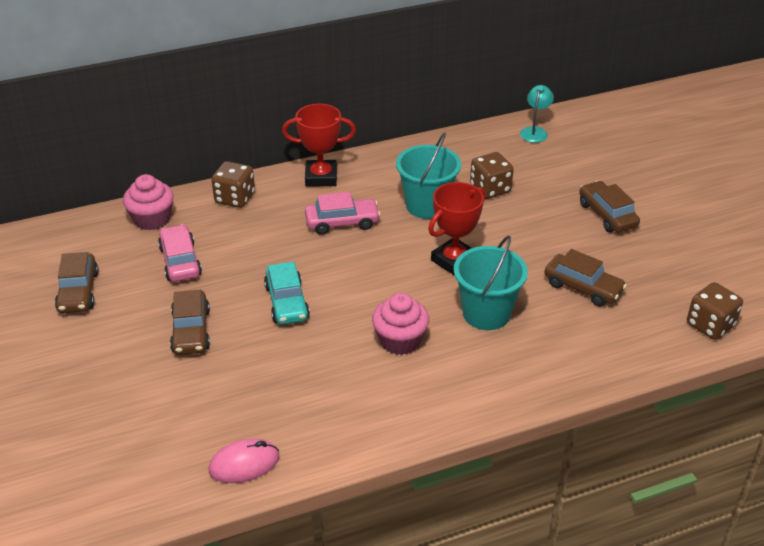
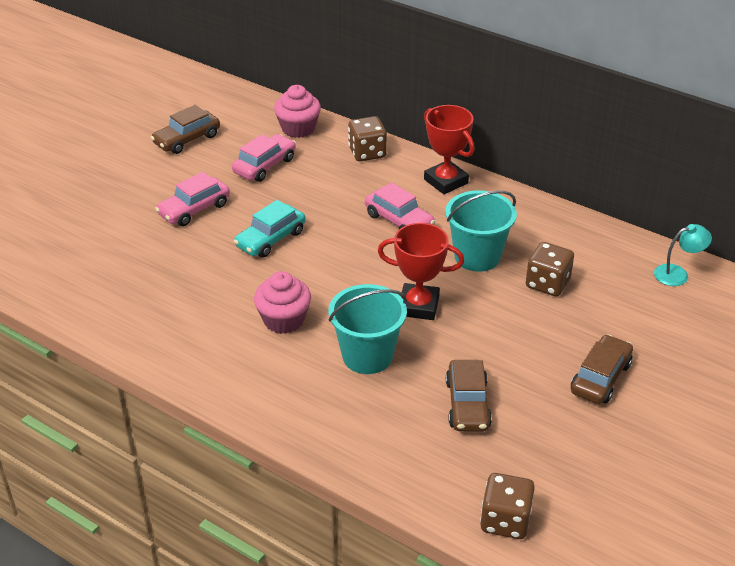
camera: 55 degrees right, 0 degrees up
brown car [170,290,210,355] -> pink car [155,172,230,226]
pink mouse [209,439,279,483] -> none

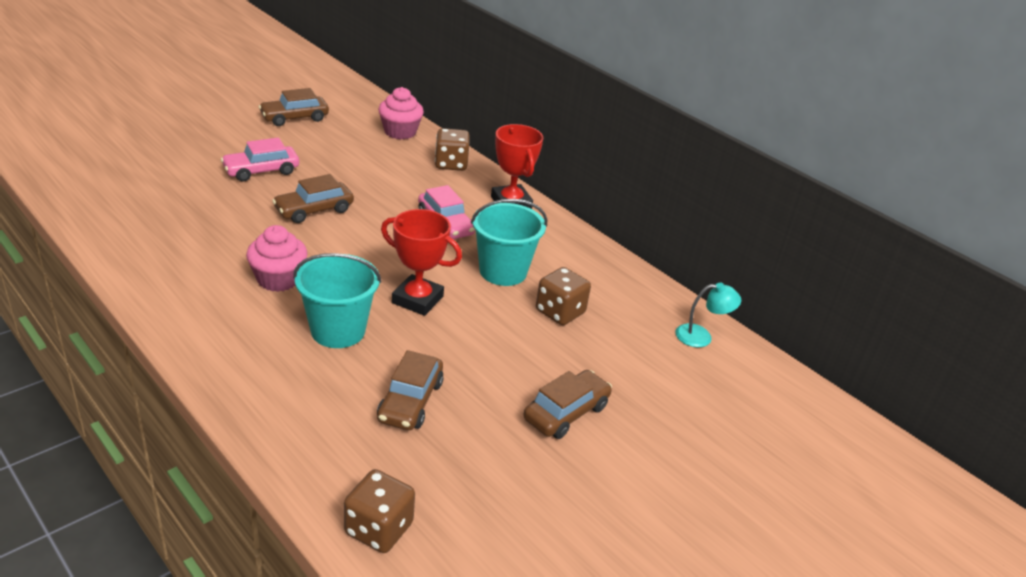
camera: 10 degrees right, 5 degrees down
pink car [232,134,296,182] -> none
turquoise car [234,200,306,257] -> brown car [272,174,354,223]

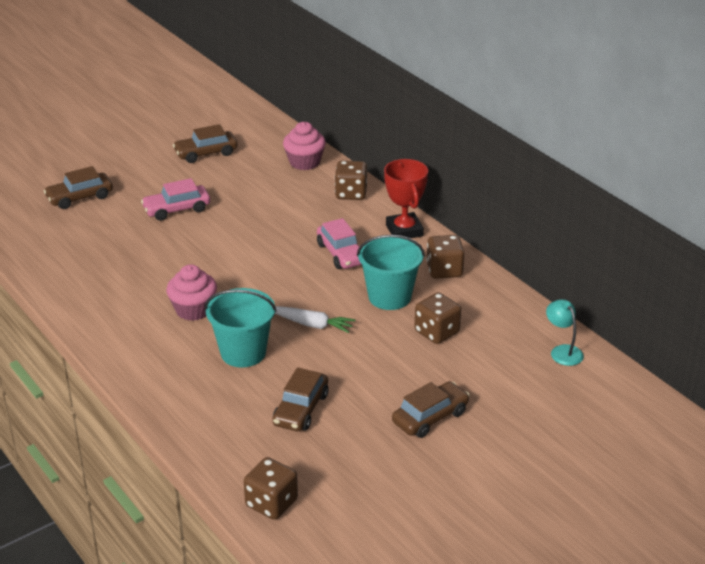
camera: 10 degrees right, 0 degrees up
brown car [272,174,354,223] -> brown car moved to [44,166,113,209]
red trophy [381,209,462,316] -> white carrot [275,306,355,333]
turquoise lamp [676,283,741,347] -> turquoise lamp turned 120 degrees counterclockwise [546,299,584,366]
none -> brown dice [426,235,464,279]

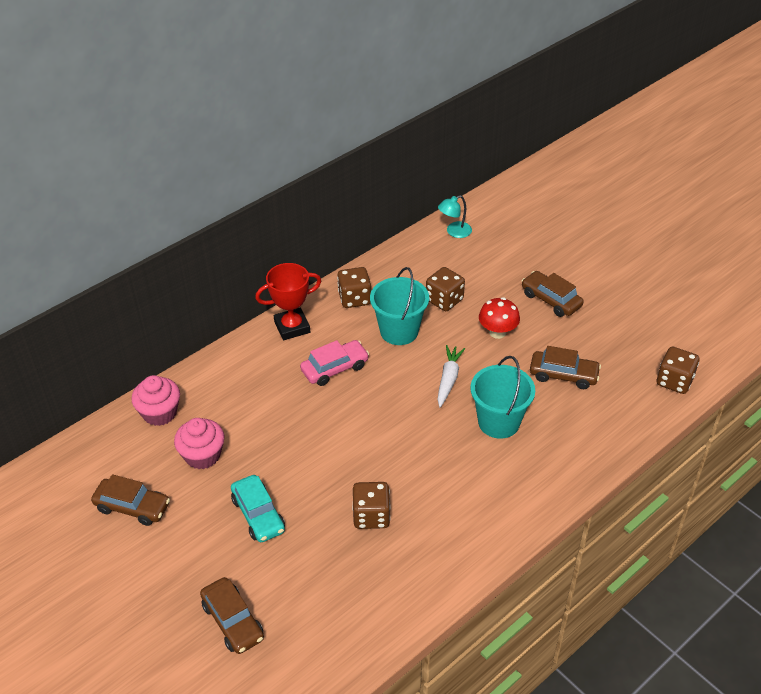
camera: 95 degrees left, 10 degrees up
pink car [141,178,210,221] -> turquoise car [231,475,285,542]
pink cupcake [166,264,217,321] -> pink cupcake moved to [174,418,224,469]
brown car [173,124,237,163] -> brown car turned 45 degrees counterclockwise [91,474,170,526]
brown dice [335,161,367,200] -> brown dice moved to [352,482,390,529]
none -> red mushroom [479,297,520,339]

